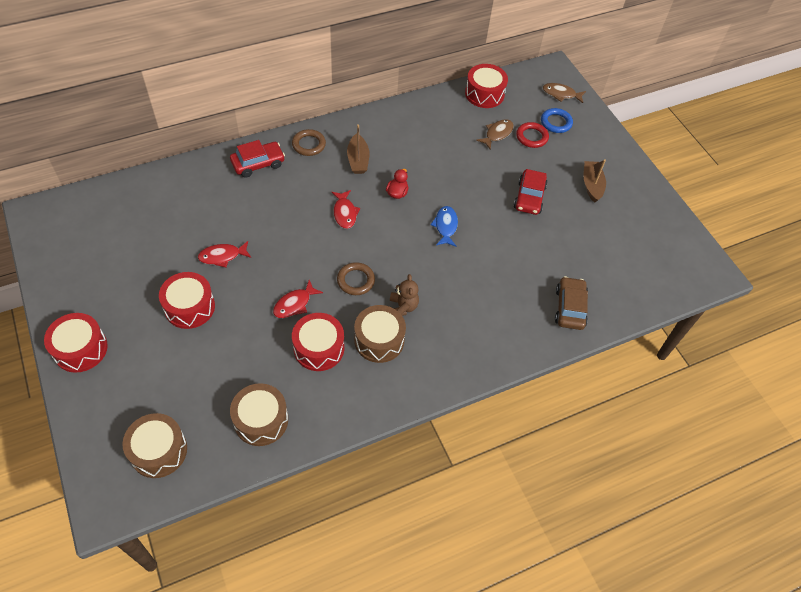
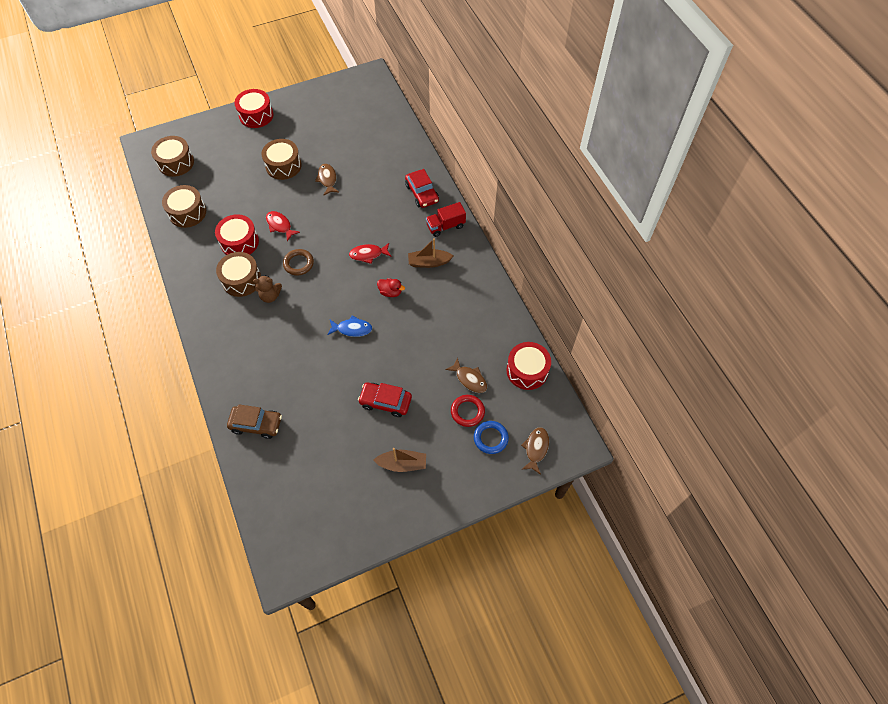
camera: 95 degrees right, 5 degrees up
red drum [159,272,215,329] -> brown drum [261,139,301,180]
red fish [198,241,251,267] -> brown fish [315,164,339,195]
brown ring [292,129,326,156] -> red truck [426,202,466,237]

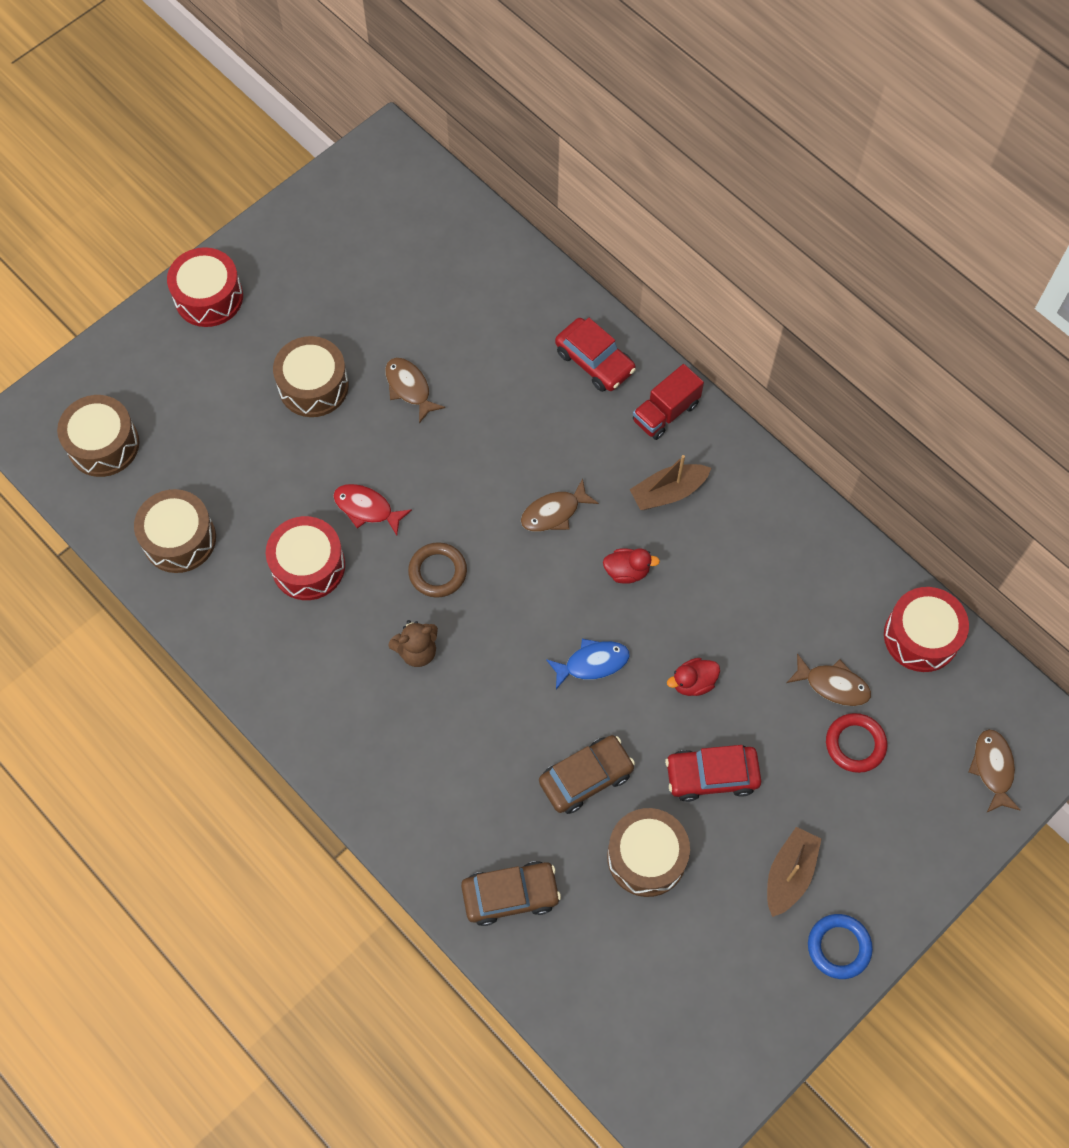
camera: 20 degrees left, 5 degrees up
brown drum [216,252,261,297] -> brown drum moved to [607,808,690,897]
red fish [349,243,391,264] -> brown fish [521,479,599,532]
brown boat [373,448,426,472] -> brown boat turned 45 degrees counterclockwise [767,827,821,917]
blue ring [474,421,509,454] -> blue ring moved to [808,914,873,979]
none -> brown car [539,735,635,814]
none -> red duck [667,658,720,696]

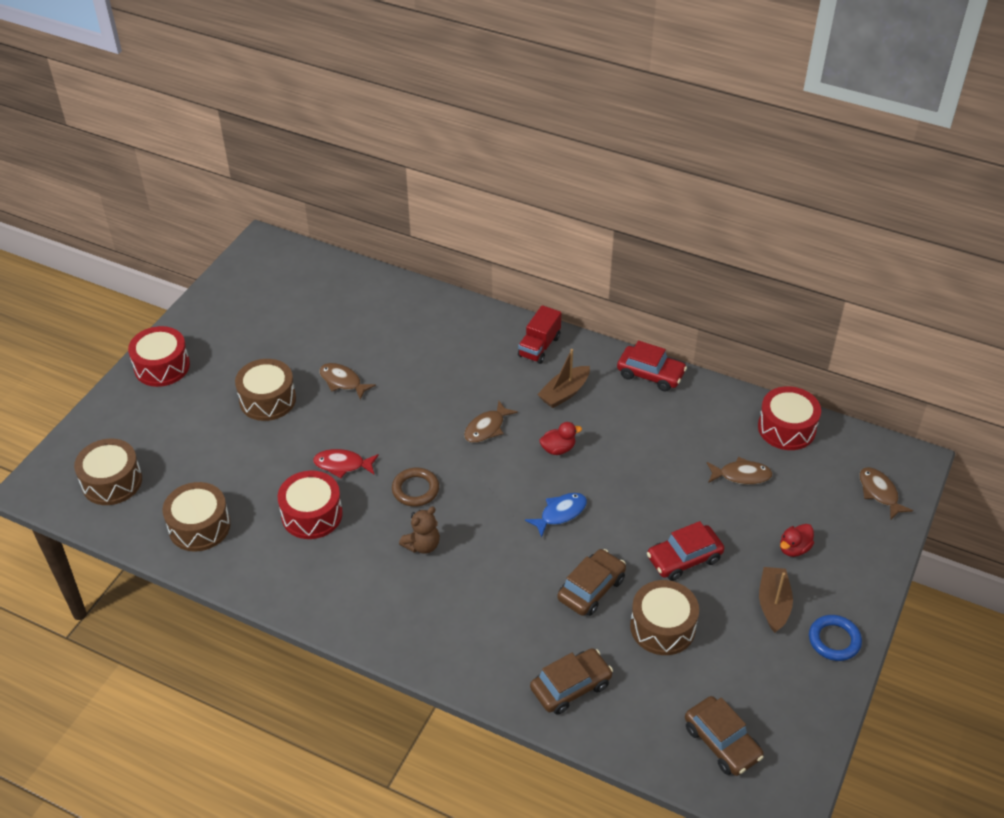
camera: 20 degrees left, 20 degrees down
red car [555,318,636,392] -> red car moved to [617,341,687,391]
red duck [667,658,720,696] -> red duck moved to [780,524,814,557]
red ring [826,713,887,773] -> none
none -> brown car [685,696,764,776]

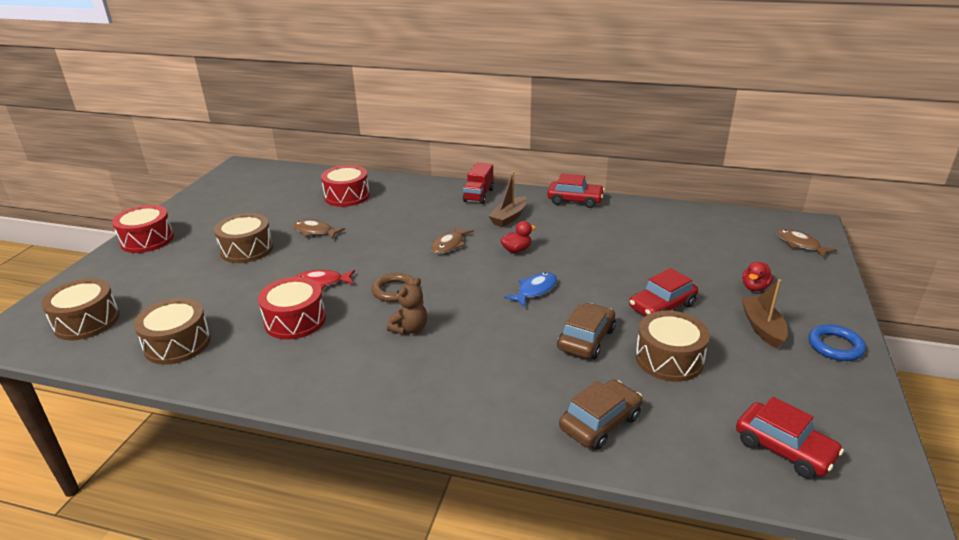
camera: 10 degrees left, 15 degrees down
brown car [685,696,764,776] -> red car [736,397,844,479]
brown fish [707,457,773,485] -> none
red drum [758,386,821,450] -> red drum moved to [321,165,370,207]

